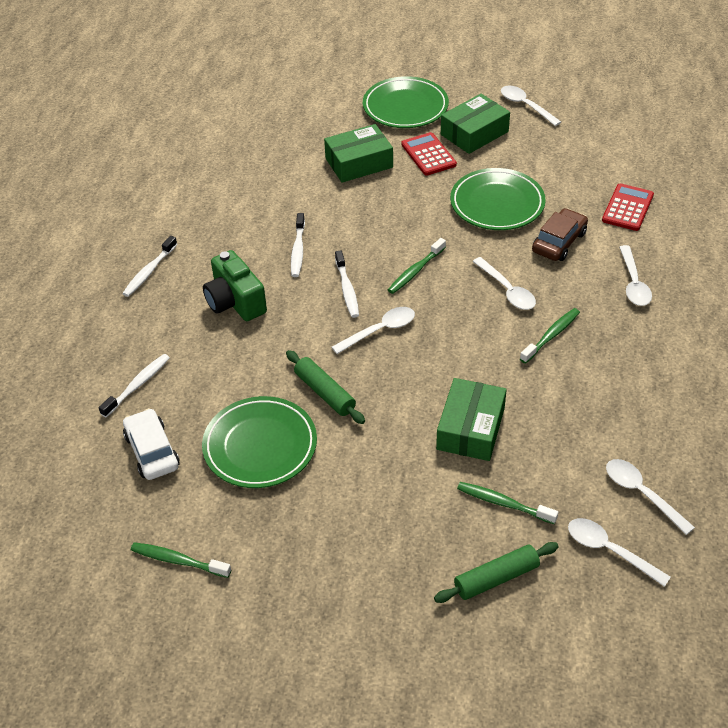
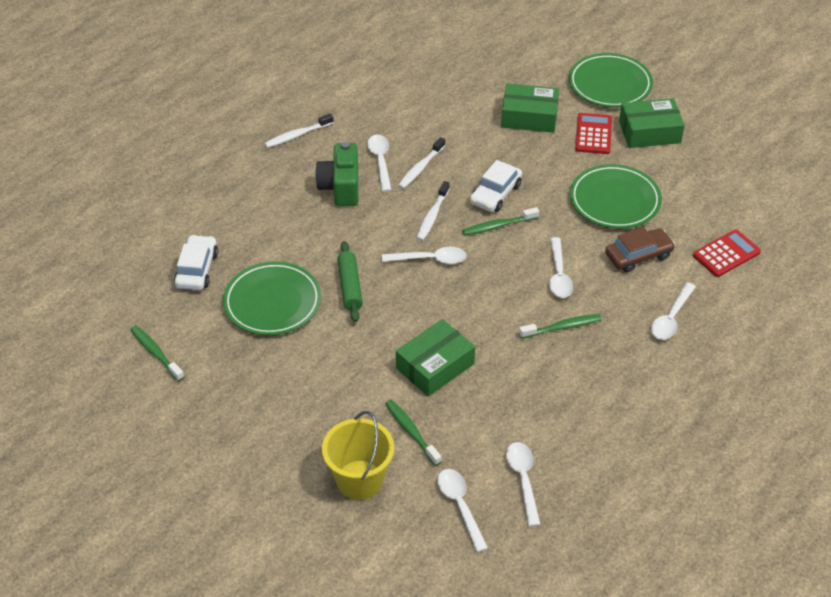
camera: 30 degrees right, 0 degrees up
white toothbrush [99,354,170,417] -> none
green rolling pin [434,542,559,603] -> yellow bucket [322,411,394,500]
white spoon [501,86,561,126] -> white spoon moved to [367,135,392,192]
none -> white car [470,160,522,212]

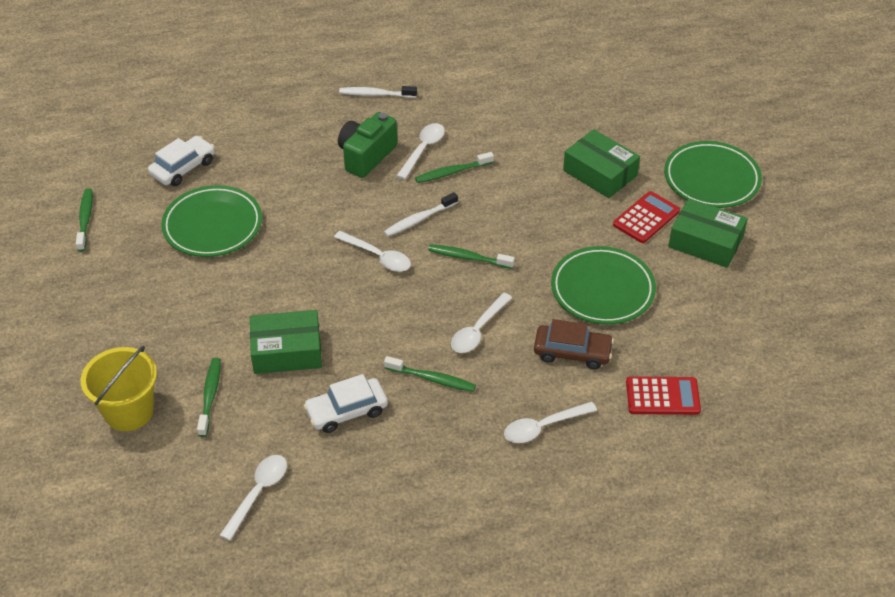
camera: 35 degrees right, 0 degrees up
green rolling pin [337,241,363,322] -> none
white toothbrush [398,137,445,189] -> green toothbrush [415,152,494,183]
white spoon [438,469,488,552] -> none
white car [470,160,522,212] -> white car moved to [303,374,388,433]

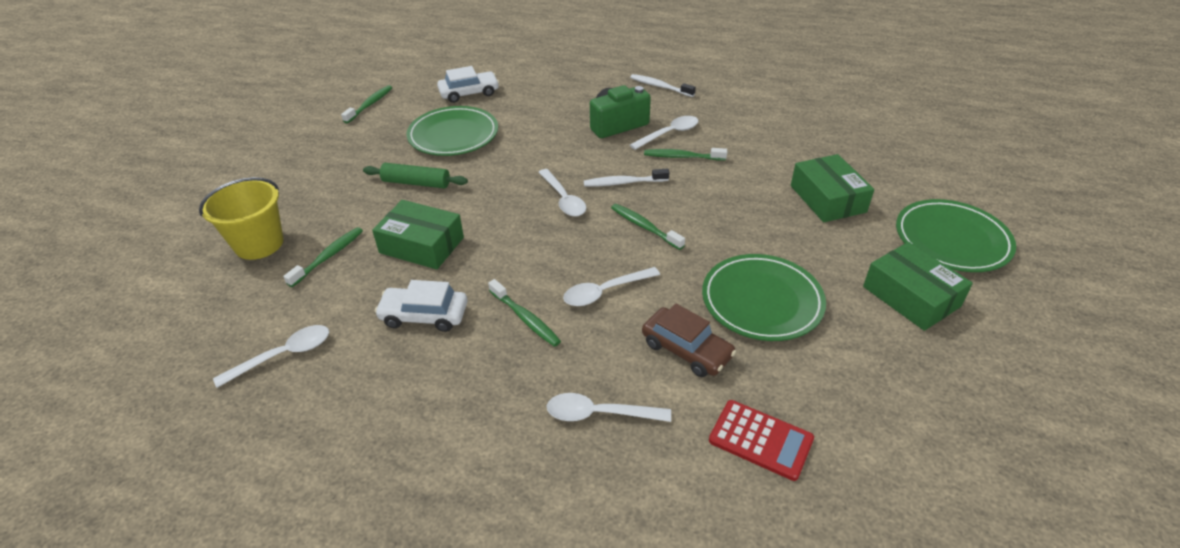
camera: 30 degrees right, 5 degrees down
red calculator [613,191,680,243] -> none
none -> green rolling pin [363,163,468,188]

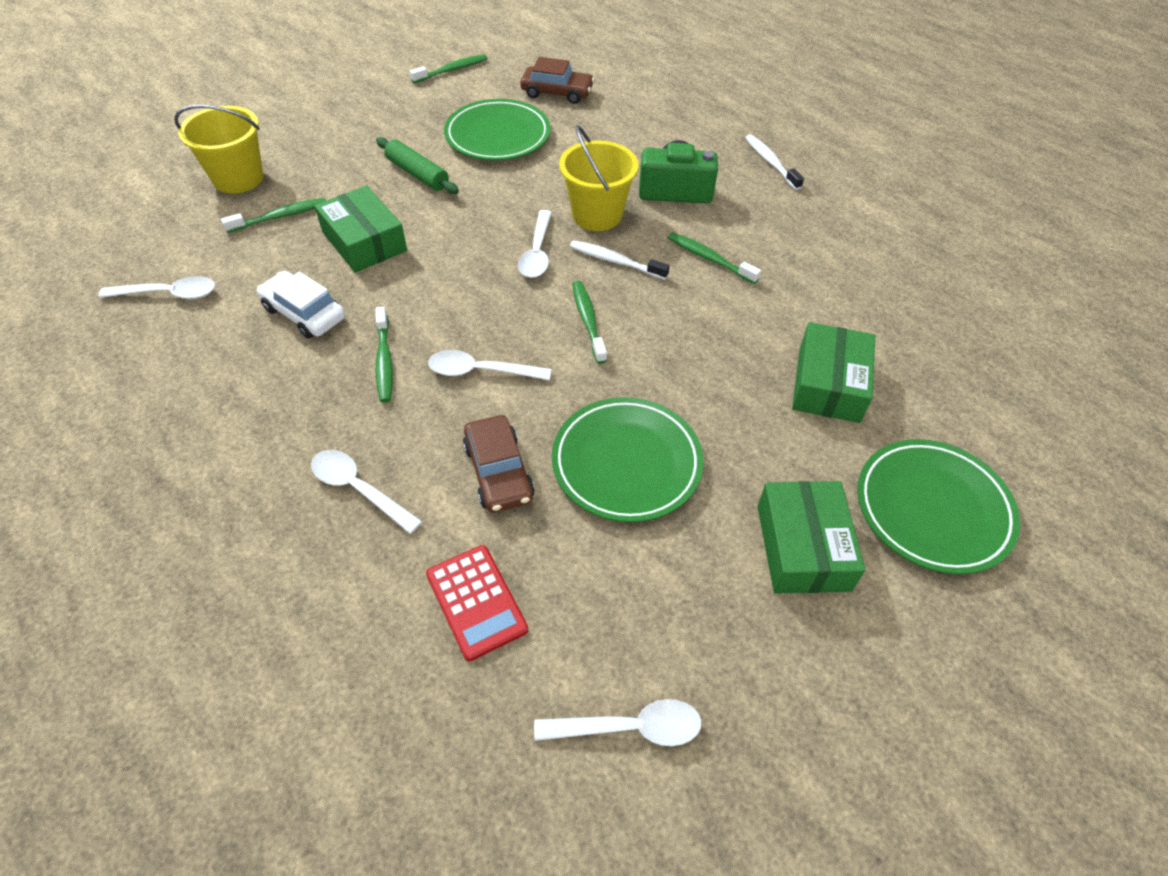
camera: 30 degrees right, 10 degrees up
white car [437,66,499,103] -> brown car [520,57,594,104]
white spoon [630,116,699,150] -> white spoon moved to [534,699,702,746]
none -> yellow bucket [559,125,639,231]

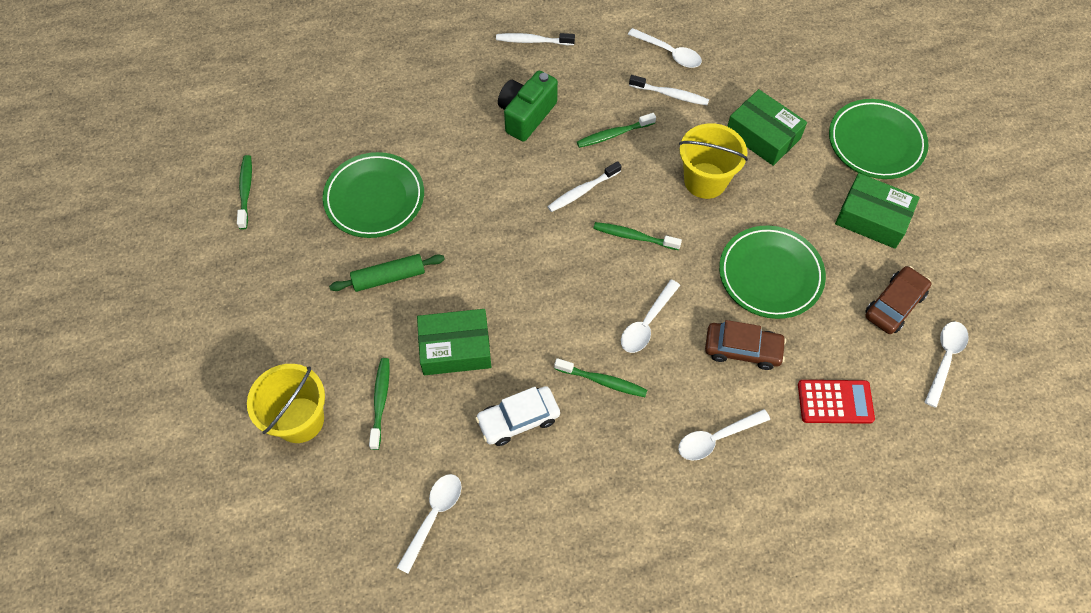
camera: 60 degrees left, 10 degrees up
white spoon [518,210,552,278] -> white spoon moved to [628,28,702,68]
brown car [520,57,594,104] -> brown car moved to [865,266,932,334]
yellow bucket [559,125,639,231] -> yellow bucket moved to [679,123,748,199]
none -> white toothbrush [629,75,709,105]

